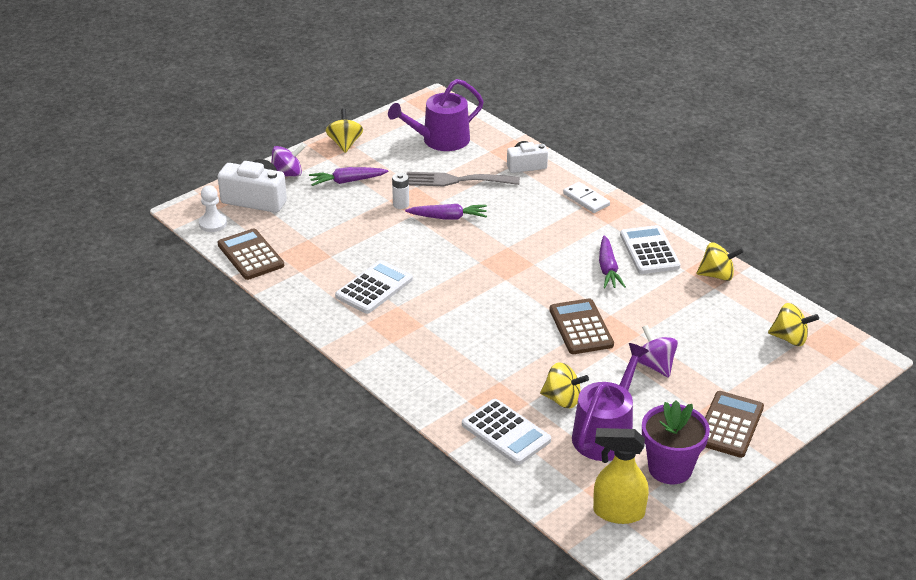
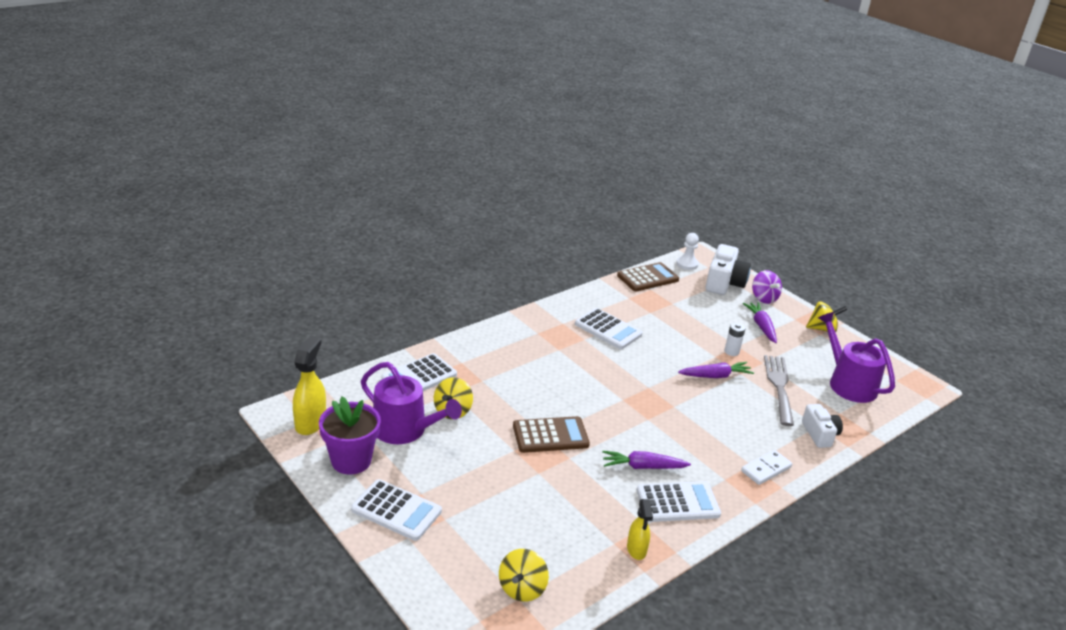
camera: 90 degrees right, 5 degrees down
purple carrot [405,204,487,220] -> purple carrot turned 105 degrees counterclockwise [678,362,754,378]
purple spinning top [637,325,678,378] -> none
yellow spinning top [696,242,744,281] -> yellow spray bottle [627,499,653,560]
brown calculator [705,391,764,458] -> white calculator [351,479,442,541]

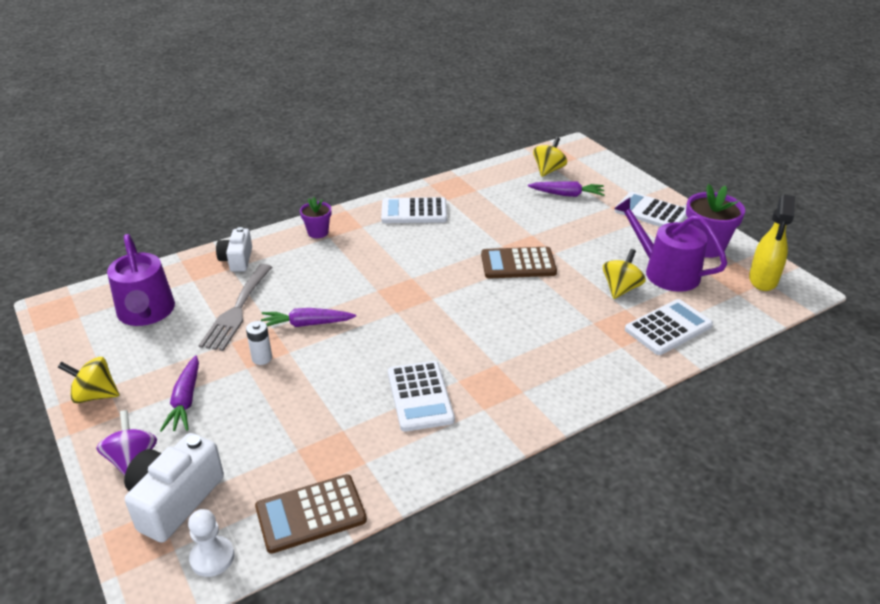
camera: 170 degrees left, 5 degrees up
white calculator [575,308,643,349] -> white calculator turned 150 degrees counterclockwise [388,361,455,432]
purple carrot [602,451,691,469] -> purple carrot moved to [528,182,605,197]
yellow spray bottle [627,499,653,560] -> none
white domino [741,450,792,485] -> purple flower pot [300,197,331,238]

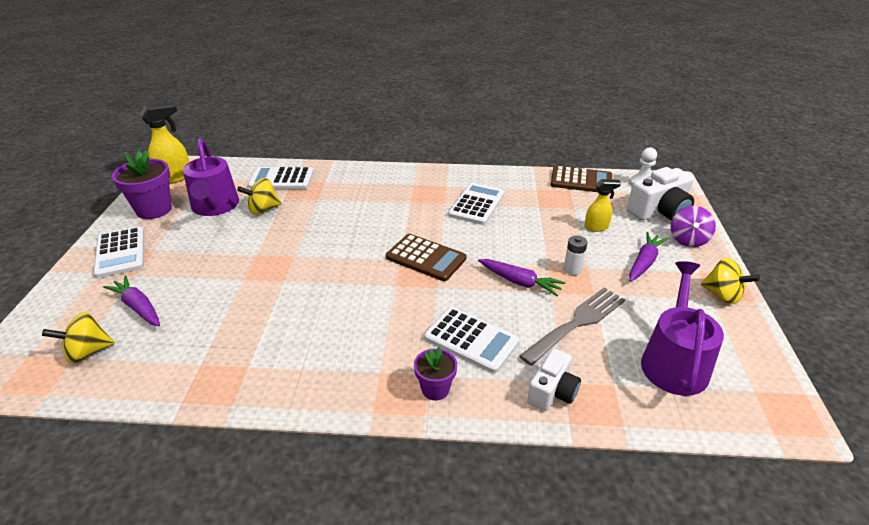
camera: 145 degrees left, 0 degrees up
white calculator [381,197,447,223] -> white calculator moved to [424,307,520,373]
brown calculator [481,247,557,278] -> brown calculator moved to [386,234,466,281]
none -> yellow spray bottle [584,179,621,232]

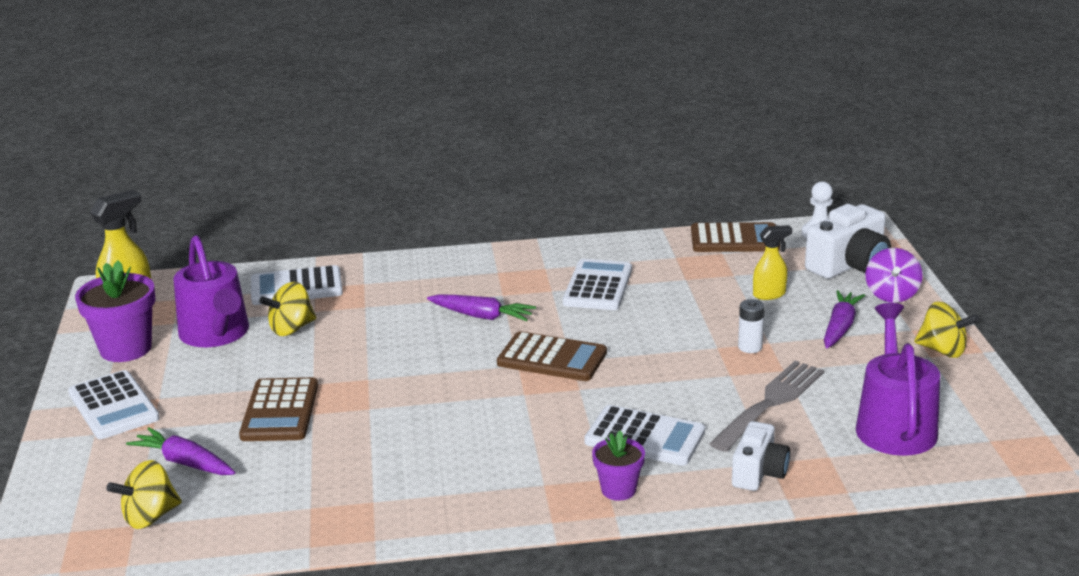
camera: 10 degrees left, 10 degrees down
purple carrot [478,259,566,297] -> purple carrot moved to [427,294,536,321]
none -> brown calculator [239,377,318,441]

